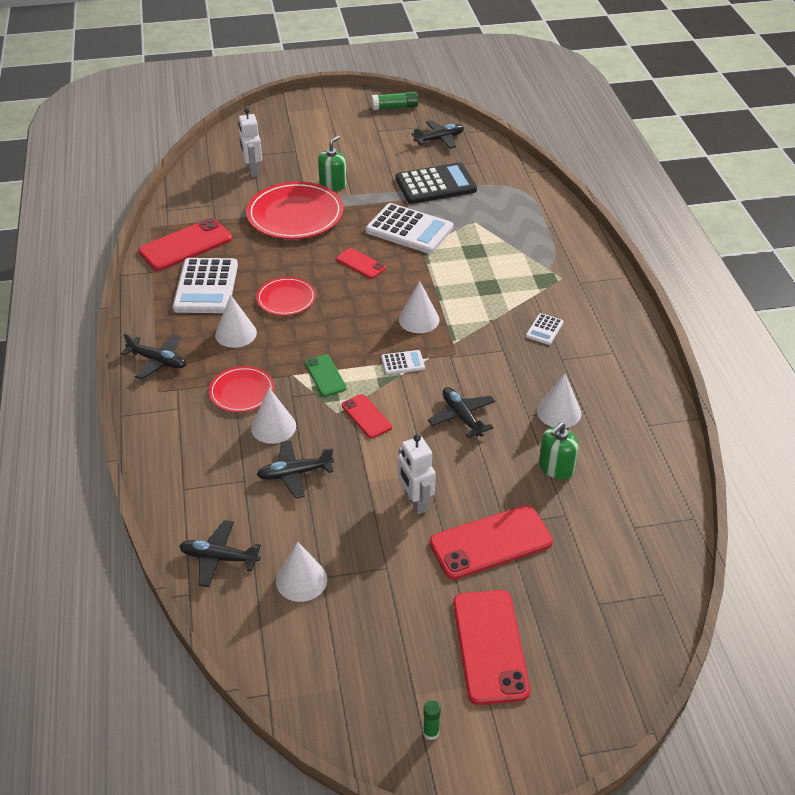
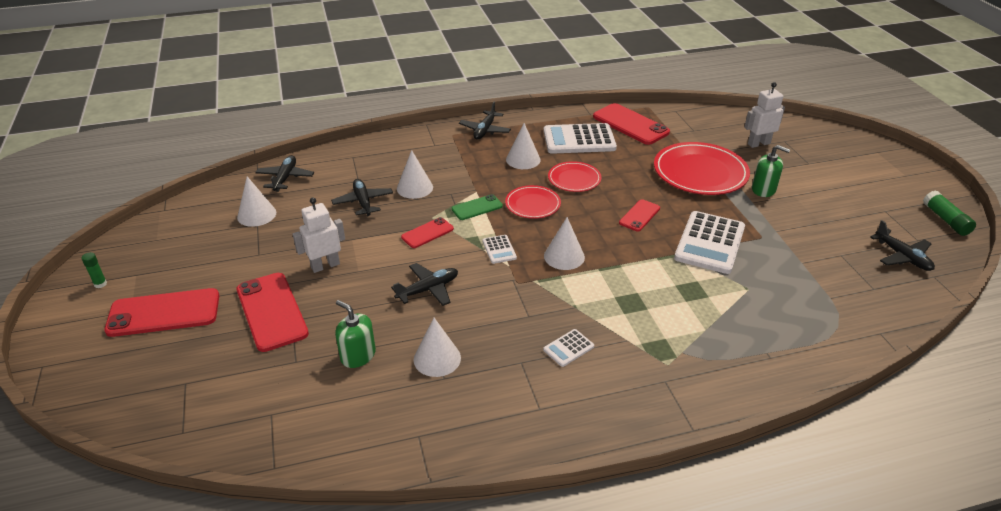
camera: 85 degrees right, 5 degrees down
red plate [209,366,274,412] -> red plate moved to [505,185,561,219]
black calculator [396,162,477,204] -> none
white calculator [526,313,564,345] -> white calculator turned 60 degrees counterclockwise [543,329,594,367]

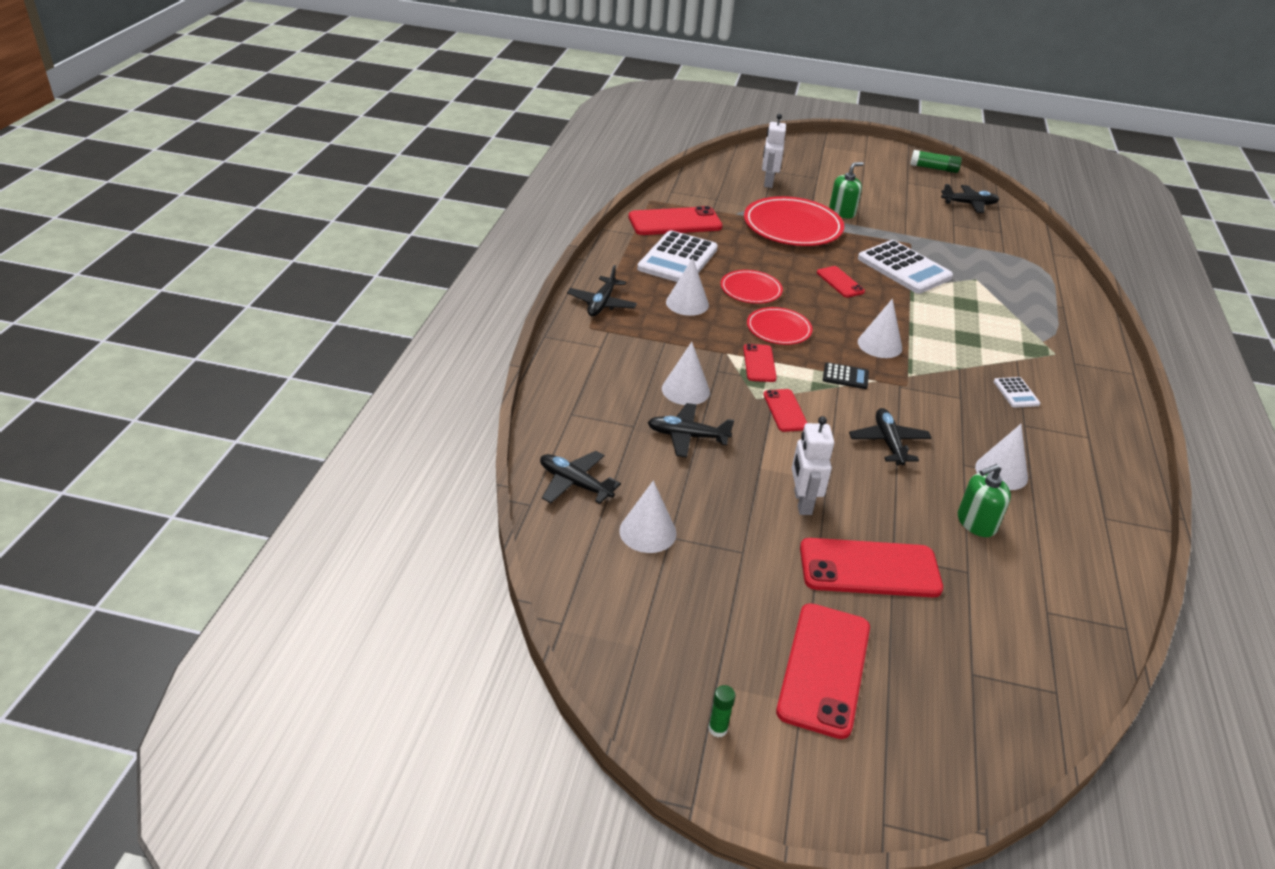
camera: 65 degrees left, 0 degrees up
green phone [452,194,503,220] -> red phone [743,344,777,382]
black plane [459,101,511,140] -> black plane turned 60 degrees clockwise [567,265,637,316]
white calculator [483,235,517,264] -> black calculator [823,362,869,389]

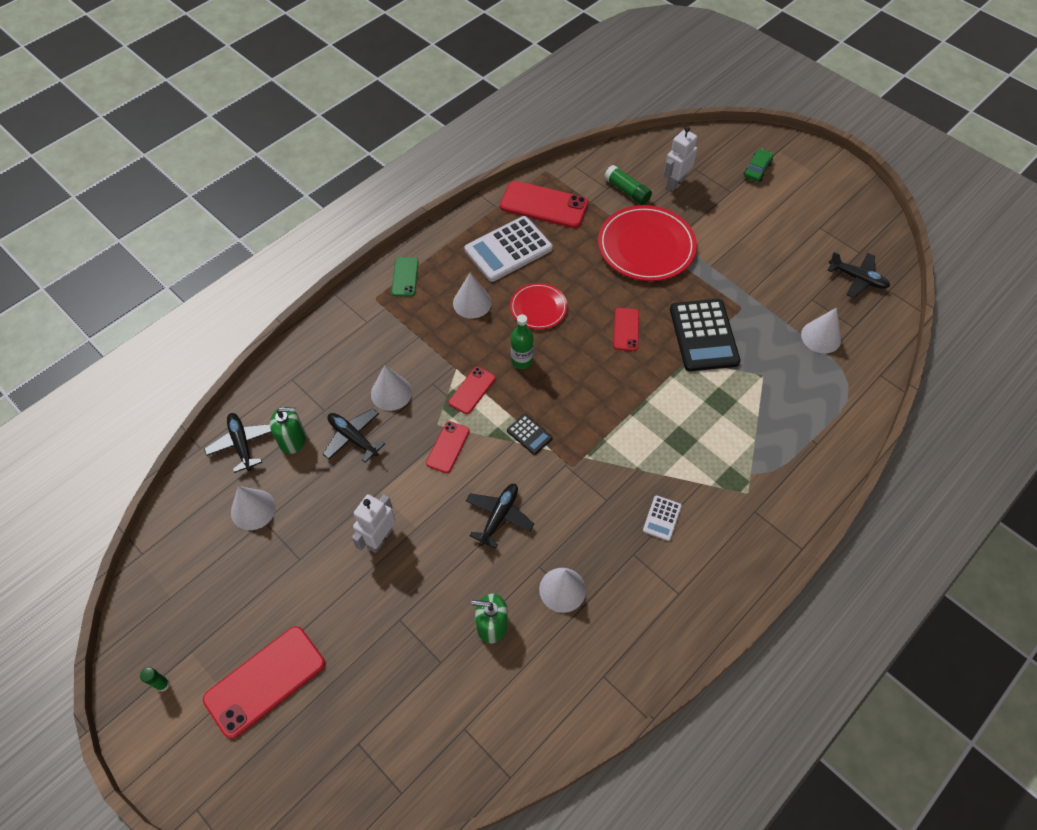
camera: 35 degrees right, 20 degrees up
black plane [567,265,637,316] -> green phone [391,257,419,297]
red plate [747,307,813,345] -> green bottle [511,314,533,369]
red phone [800,538,943,597] -> none
green soap dispenser [829,162,863,218] -> green soap dispenser moved to [270,407,306,454]
white calculator [858,240,953,294] -> black calculator [670,299,741,371]
white cone [858,299,902,358] -> white cone moved to [801,308,841,353]
green glue stick [910,150,962,173] -> green glue stick moved to [604,165,652,205]
none -> green car [744,149,773,182]

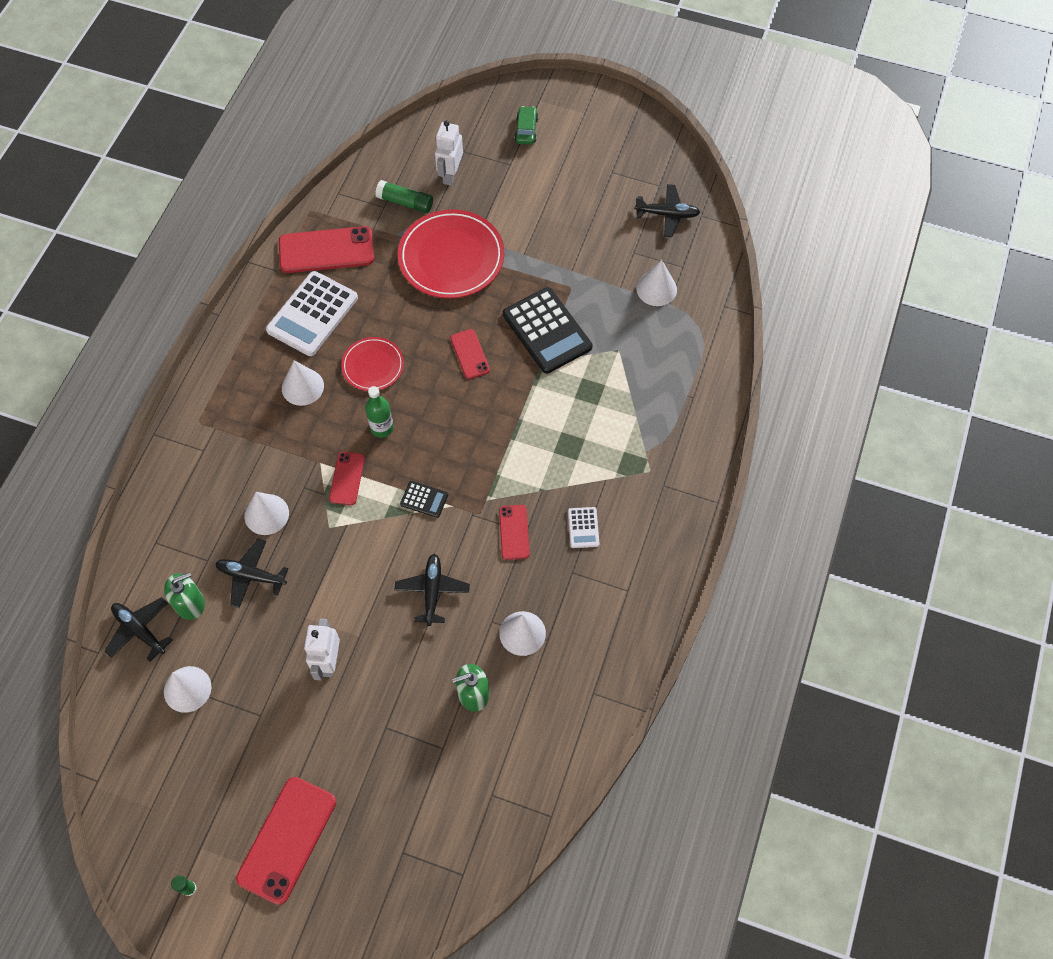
camera: 25 degrees left, 5 degrees up
green phone [391,257,419,297] -> none
red phone [426,421,470,473] -> red phone moved to [499,505,530,560]

